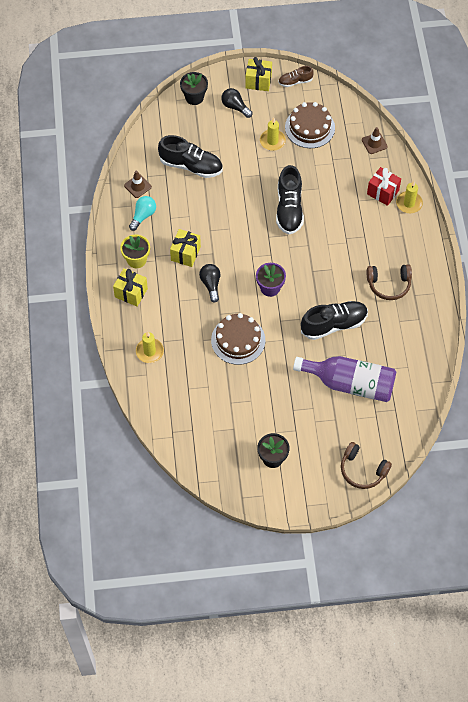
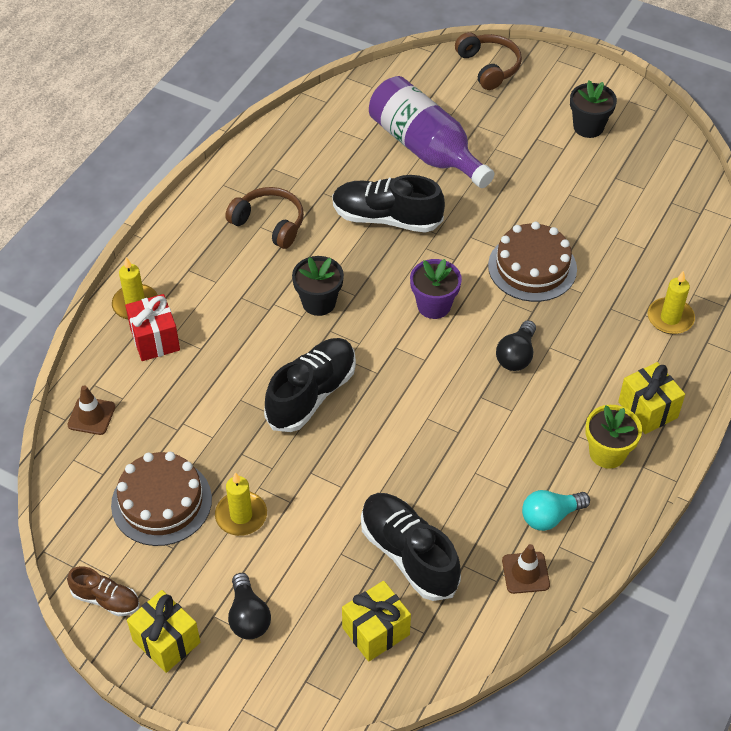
camera: 145 degrees left, 10 degrees down
yellow gift [170,229,201,267] -> yellow gift moved to [342,581,411,662]
black flower pot [180,72,208,105] -> black flower pot moved to [292,256,344,316]

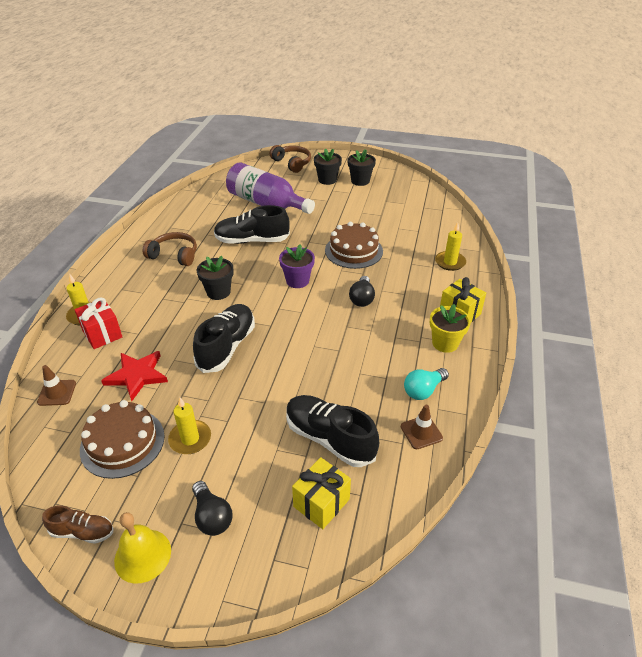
camera: 15 degrees left, 10 degrees down
yellow gift [127,590,200,673] -> yellow bell [114,512,171,584]
none -> red star [101,351,168,401]
none -> black flower pot [314,148,342,185]

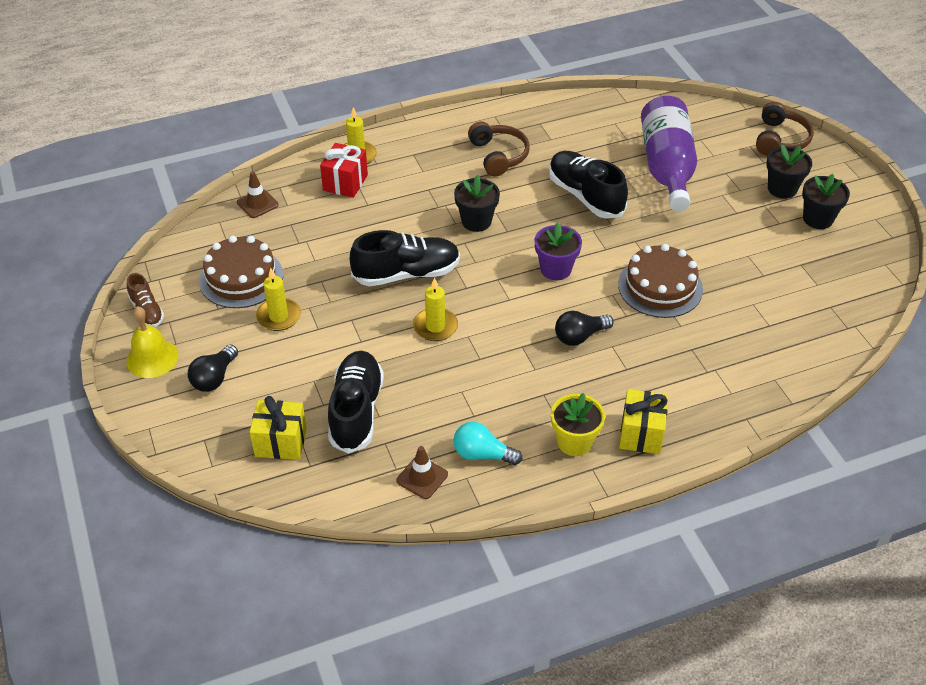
camera: 55 degrees right, 5 degrees up
red star [101,351,168,401] -> none
yellow candle [435,222,466,271] -> yellow candle moved to [413,278,458,341]

